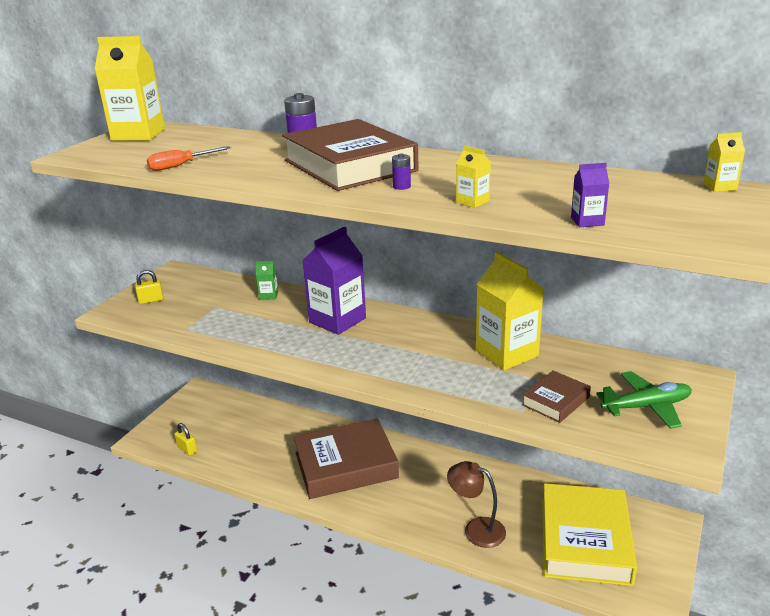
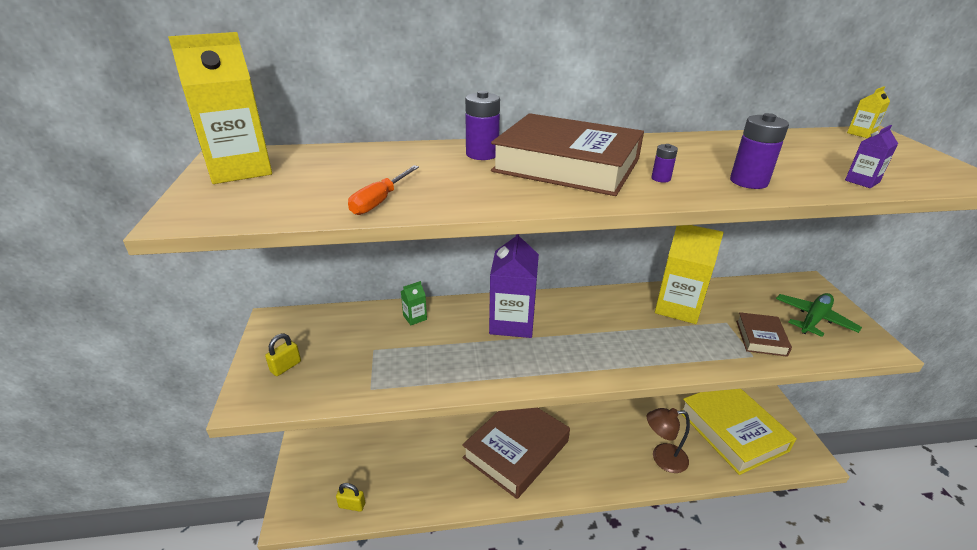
camera: 35 degrees left, 5 degrees up
yellow carton [456,146,491,208] -> purple battery [730,113,789,189]

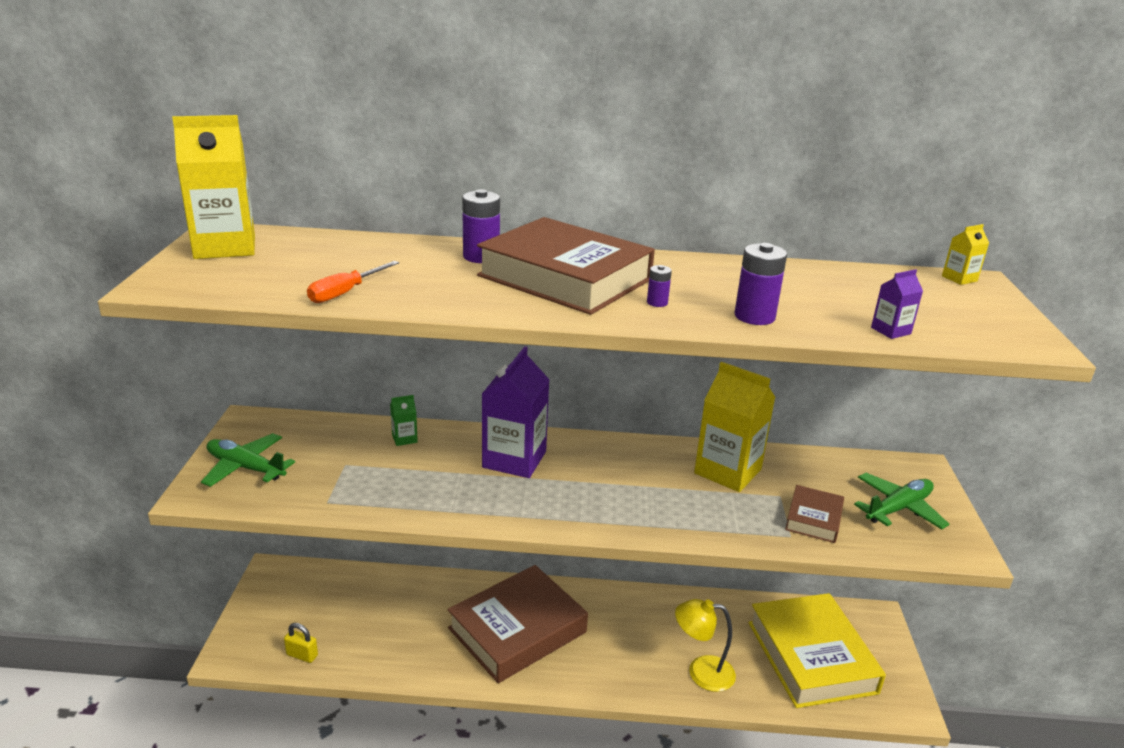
camera: 10 degrees right, 5 degrees down
yellow padlock [265,334,301,376] -> green plane [201,433,295,487]
brown lamp [647,408,690,473] -> yellow lamp [675,599,736,692]

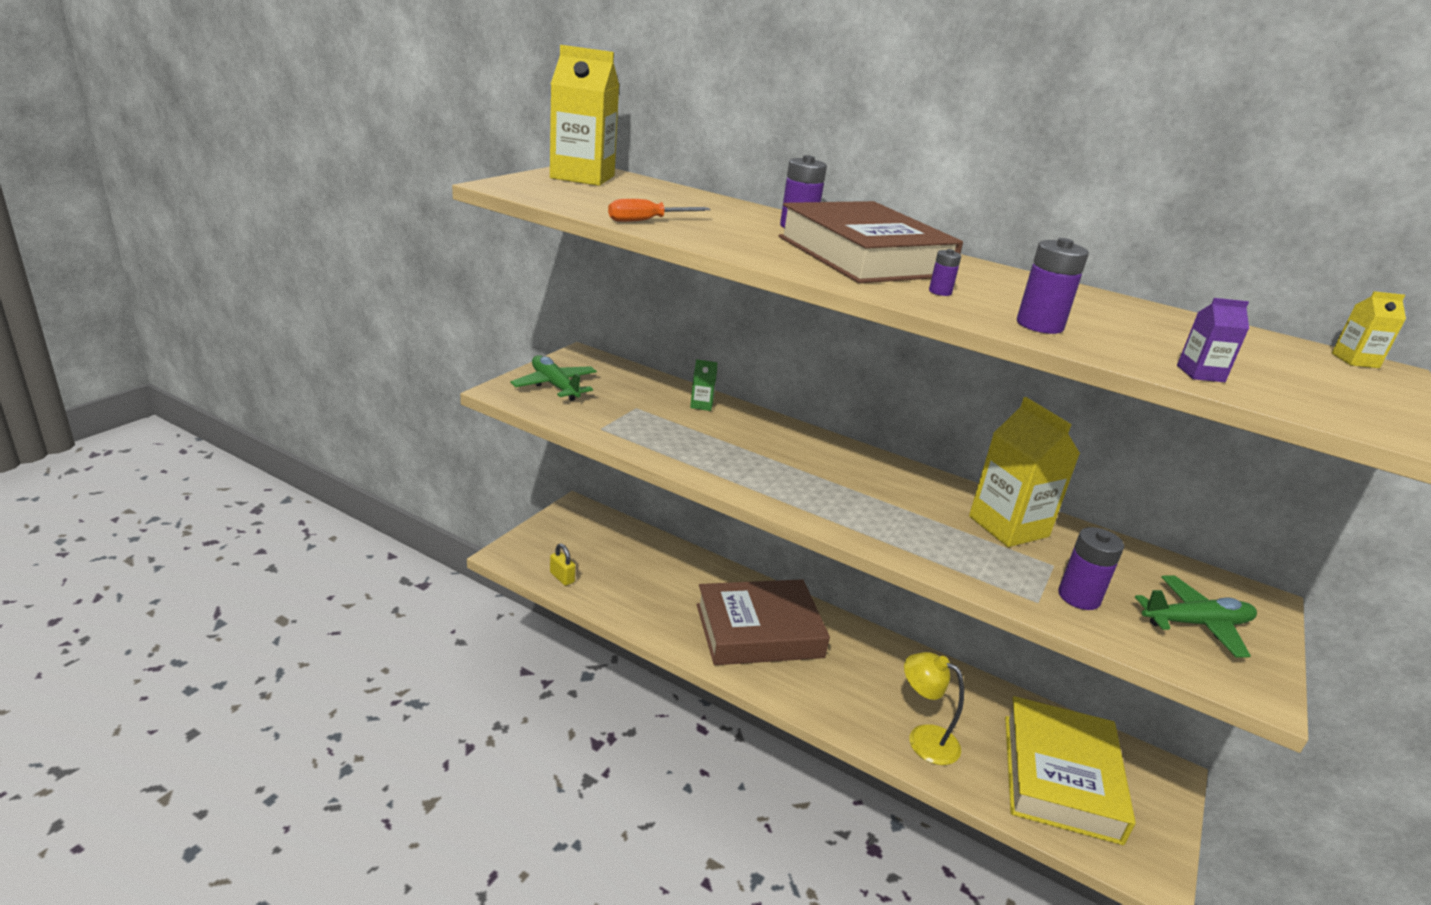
camera: 25 degrees right, 0 degrees up
purple carton [482,346,550,478] -> none
brown book [785,485,844,543] -> purple battery [1058,527,1124,610]

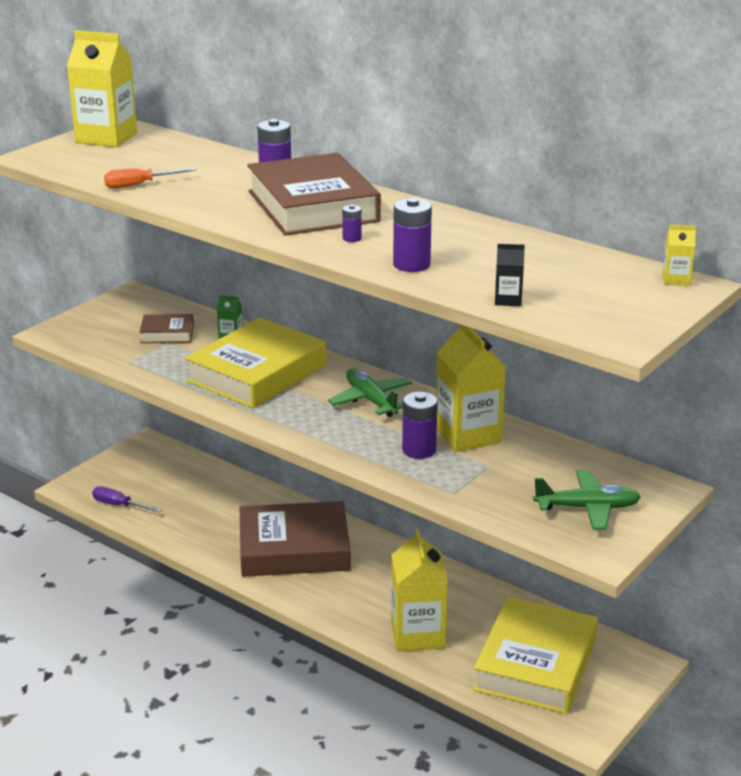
camera: 10 degrees right, 0 degrees up
green plane [510,355,597,401] -> green plane moved to [328,369,413,417]
yellow padlock [550,543,575,586] -> purple screwdriver [92,486,162,512]
yellow lamp [904,652,964,765] -> yellow carton [391,528,448,651]
purple battery [1058,527,1124,610] -> purple battery moved to [402,392,438,459]
purple carton [1177,298,1249,382] -> black carton [495,244,525,306]
none -> brown book [139,314,194,343]
none -> yellow book [185,318,327,408]

